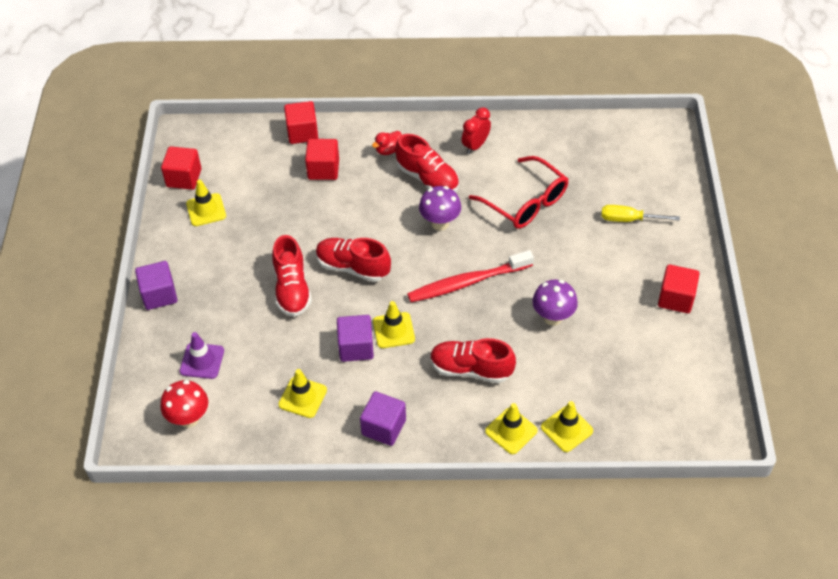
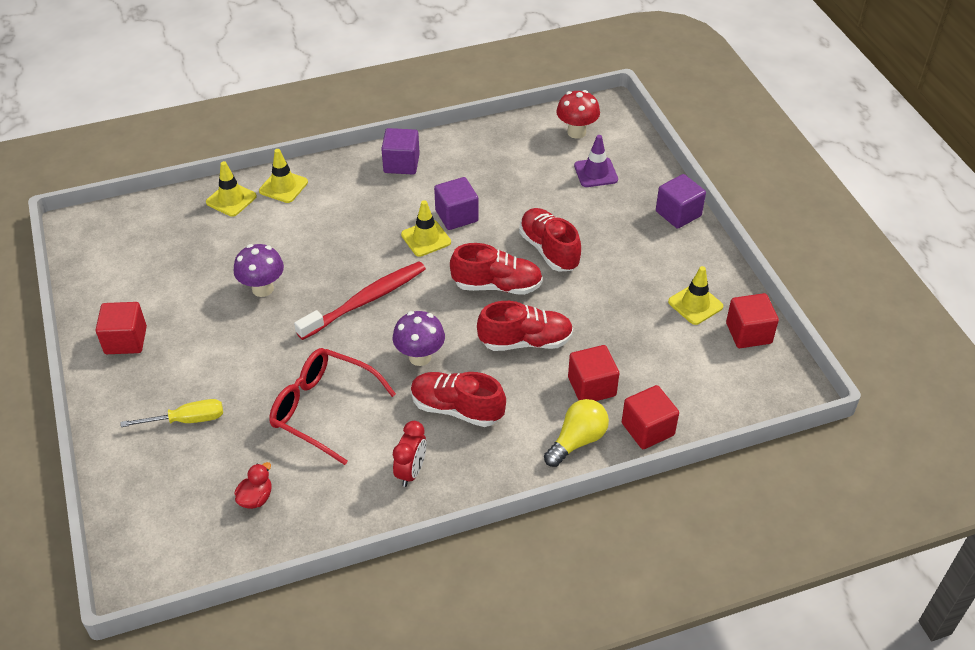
camera: 160 degrees right, 5 degrees down
yellow traffic cone [279,369,327,418] -> none
red duck [372,131,402,155] -> red duck moved to [235,462,272,509]
red shoe [430,338,516,383] -> red shoe moved to [477,301,573,351]
none -> yellow light bulb [544,399,609,467]

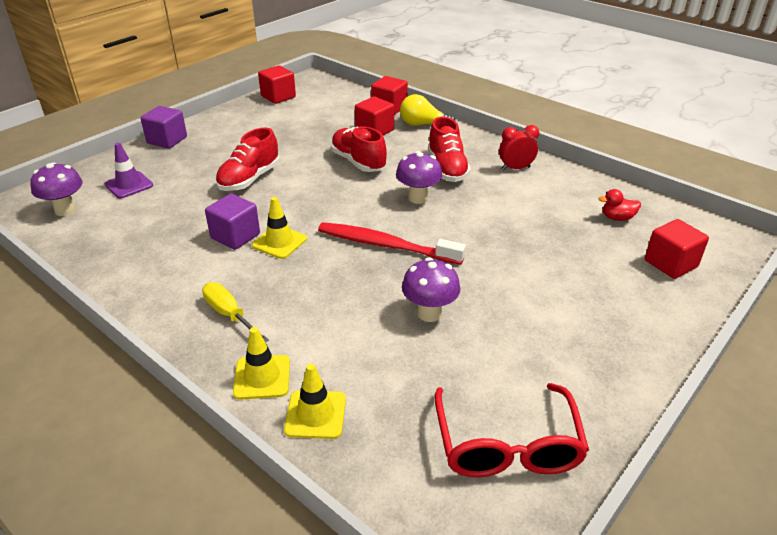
camera: 120 degrees left, 10 degrees down
red cube [96,302,147,354] -> red cube moved to [645,219,709,279]
yellow screwdriver [121,399,223,427] -> yellow screwdriver moved to [202,282,269,342]
red glasses [269,348,396,465] -> red glasses moved to [434,383,589,477]
purple cube [381,128,420,175] -> none
red shoe [450,243,543,295] -> none
red mushroom [556,90,600,139] -> purple mushroom [30,162,82,216]
yellow traffic cone [668,266,723,325] -> none

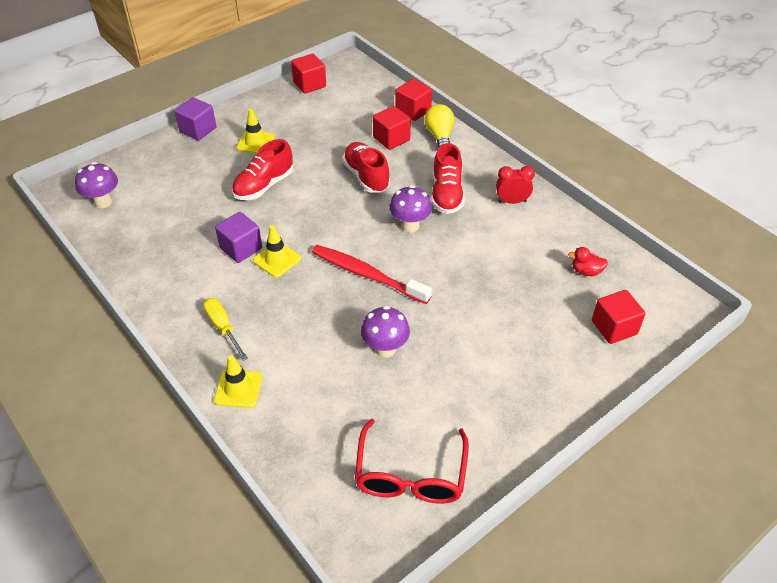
camera: 10 degrees right, 10 degrees up
purple traffic cone [105,143,153,198] -> none
yellow traffic cone [284,364,346,439] -> yellow traffic cone moved to [236,109,275,154]
yellow light bulb [400,94,455,126] -> yellow light bulb turned 60 degrees clockwise [425,104,454,148]

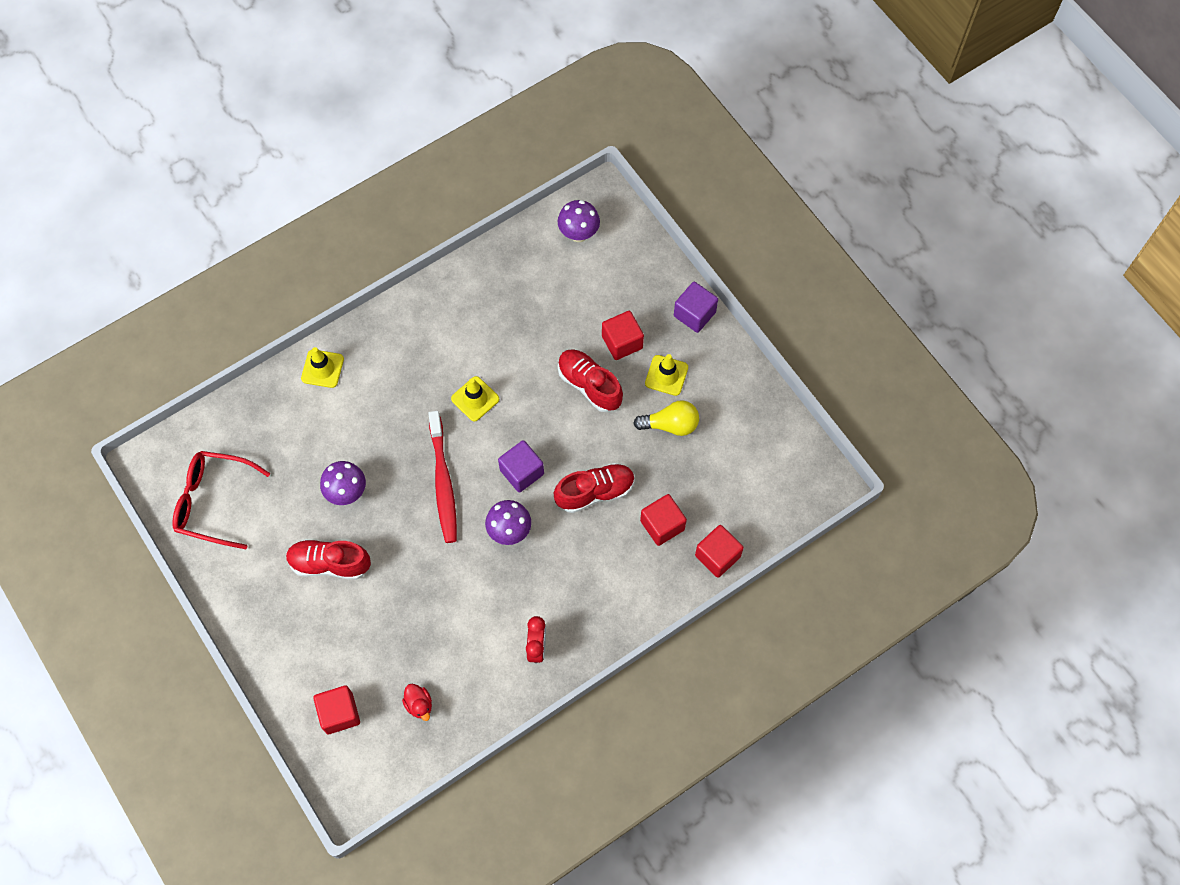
camera: 95 degrees right, 20 degrees up
yellow screwdriver [203,298,248,361] -> none
purple cube [215,212,262,263] -> purple cube moved to [498,440,544,493]
red cube [291,53,326,94] -> red cube moved to [602,311,644,360]
red toothbrush [312,245,432,304] -> red toothbrush turned 135 degrees clockwise [428,411,457,543]
yellow light bulb [425,104,454,148] -> yellow light bulb moved to [633,400,699,436]
red shoe [431,143,465,214] -> red shoe moved to [286,539,371,580]
red duck [568,247,608,276] -> red duck turned 135 degrees clockwise [402,684,432,721]

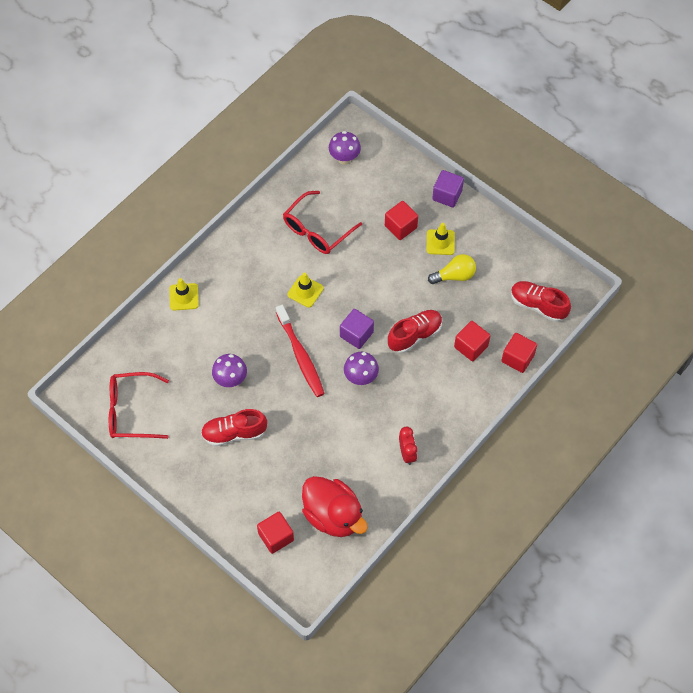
camera: 15 degrees left, 5 degrees down
red duck [402,684,432,721] -> red duck [302,476,368,537], size x2.49
red shoe [558,349,623,412] -> red shoe moved to [511,281,571,322]
none -> red glasses [283,191,362,254]

